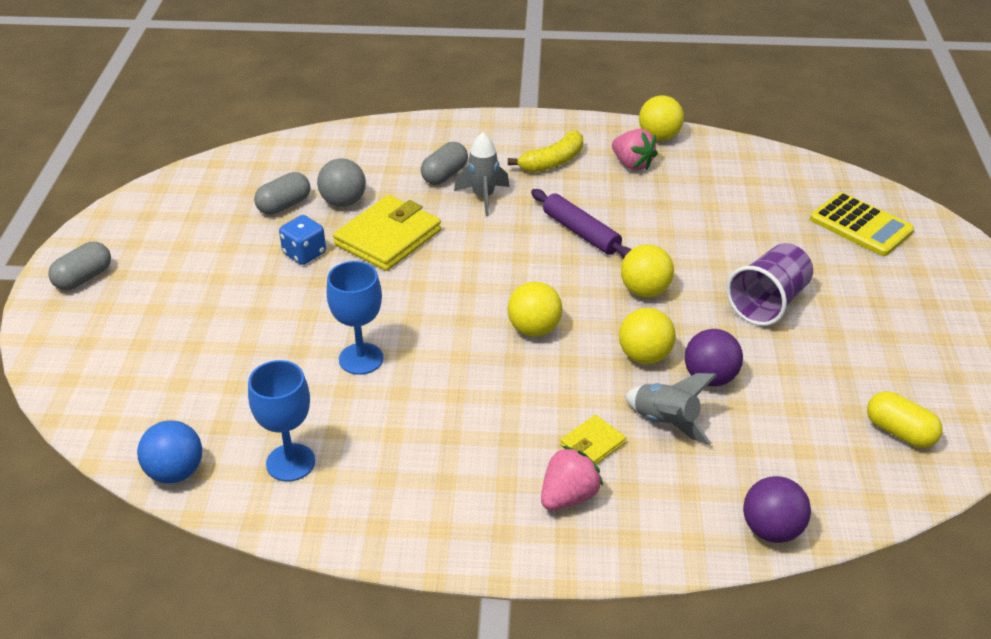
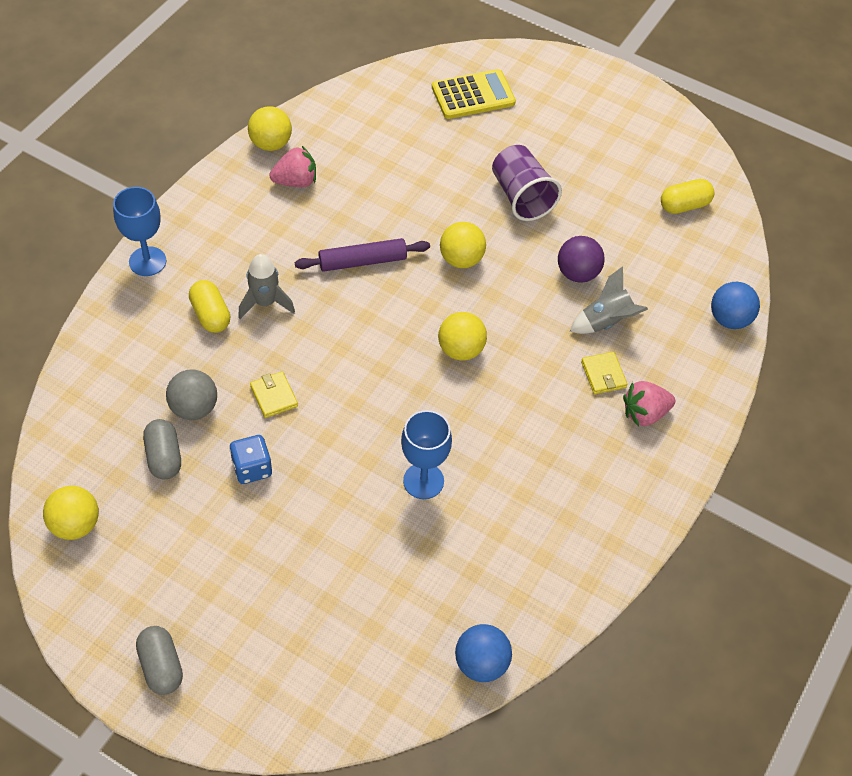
camera: 65 degrees left, 15 degrees up
blue goblet [248,360,315,481] -> blue goblet moved to [113,187,166,276]
yellow wallet [333,195,441,271] -> yellow wallet [250,371,298,418], size x0.50
grey capsule [421,142,468,185] -> yellow capsule [189,280,230,333]
yellow banana [508,131,583,172] -> none
pink strawberry [541,446,603,510] -> pink strawberry turned 90 degrees counterclockwise [623,381,675,427]
yellow ball [619,308,676,364] -> yellow ball moved to [43,486,99,540]
purple ball [743,476,811,543] -> blue ball [711,282,760,329]

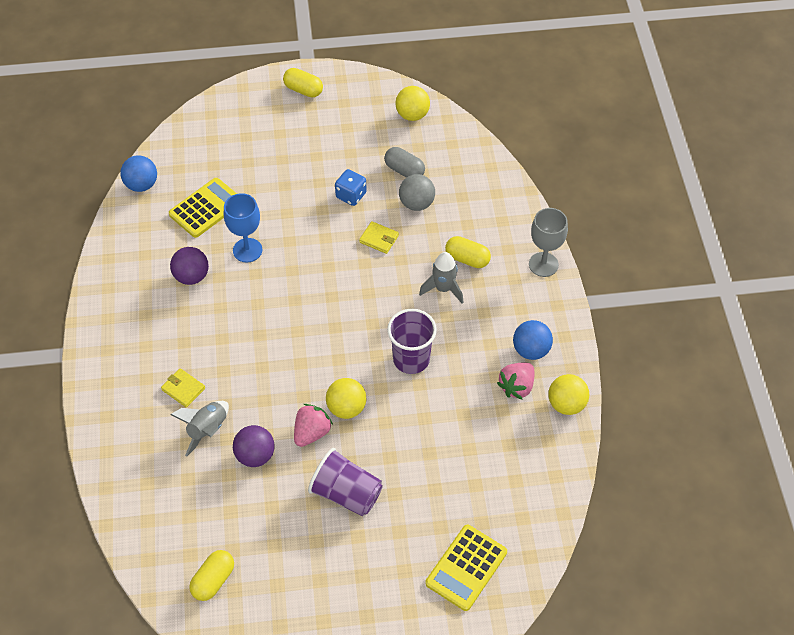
camera: 145 degrees right, 0 degrees up
blue goblet [113,187,166,276] -> grey goblet [529,208,568,277]
grey capsule [136,626,183,695] -> yellow capsule [283,68,323,97]
purple rolling pin [295,238,430,272] -> purple cup [387,309,437,374]
yellow ball [438,312,487,360] -> none
pink strawberry [623,381,675,427] -> pink strawberry moved to [294,404,333,447]
blue ball [711,282,760,329] -> blue ball moved to [513,320,553,360]
none -> yellow calculator [169,178,237,238]
none -> purple ball [170,247,209,285]

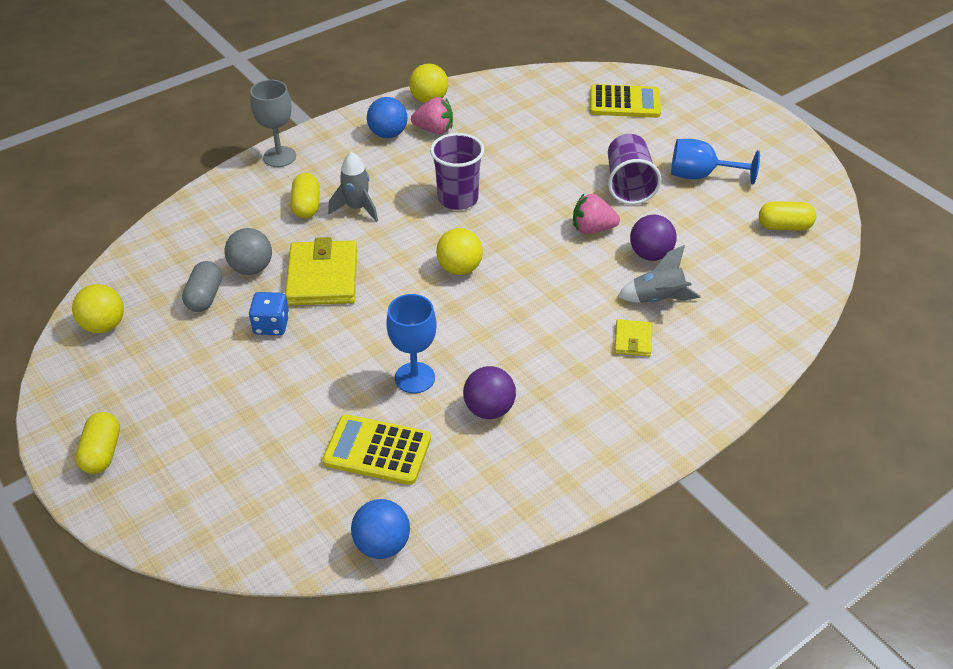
camera: 120 degrees left, 10 degrees down
yellow ball [326,378,367,419] -> yellow ball moved to [436,228,483,275]
yellow wallet [359,221,399,254] -> yellow wallet [285,237,357,305], size x2.00
none -> blue goblet [671,139,760,184]

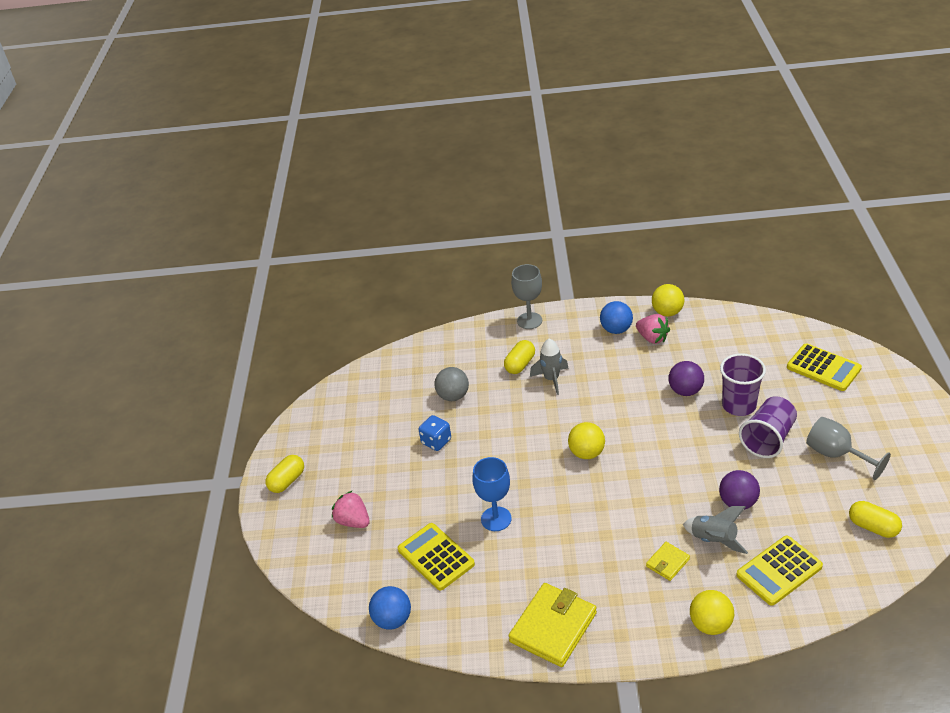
camera: 40 degrees right, 5 degrees down
yellow ball [72,284,124,333] -> yellow ball moved to [690,590,734,635]
grey capsule [182,261,222,312] -> none
yellow wallet [285,237,357,305] -> yellow wallet moved to [508,583,597,667]
purple cup [430,133,484,210] -> purple cup moved to [720,353,766,416]
purple ball [463,366,516,419] -> purple ball moved to [669,361,704,396]
pink strawberry [573,194,620,234] -> pink strawberry moved to [332,491,370,528]
blue goblet [671,139,760,184] -> grey goblet [806,417,891,480]
none -> yellow calculator [736,536,823,606]

